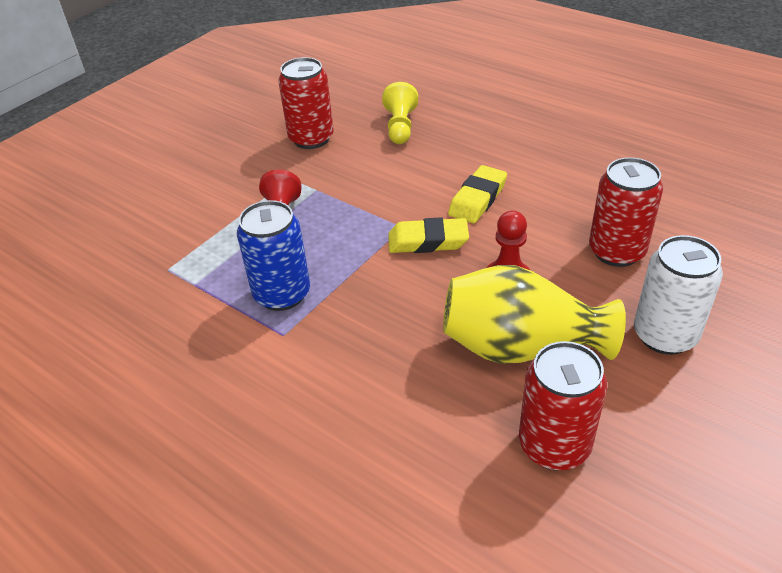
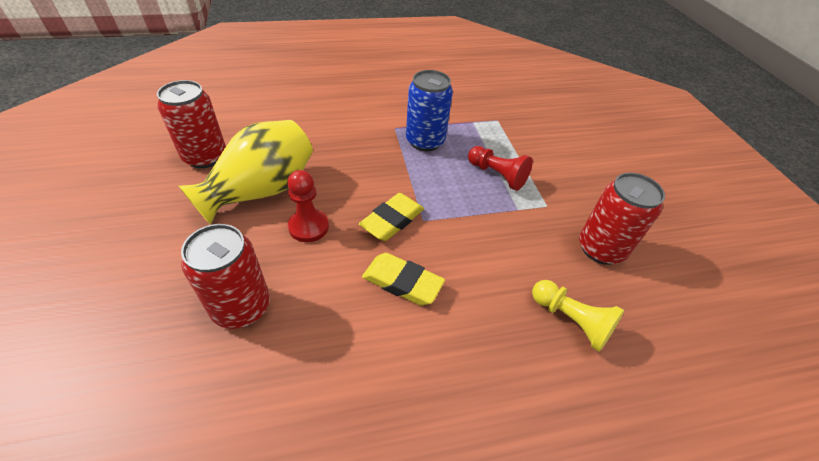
camera: 125 degrees right, 5 degrees up
yellow eraser [448,165,507,223] -> yellow eraser turned 45 degrees counterclockwise [362,253,445,306]
white can [634,235,723,355] -> none

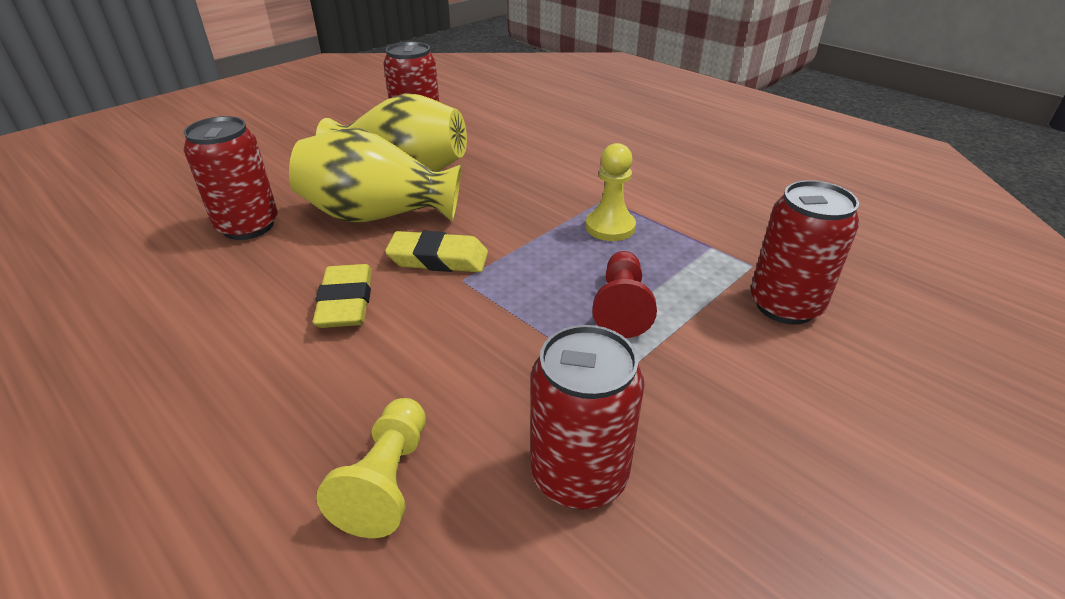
camera: 60 degrees right, 10 degrees down
red pawn [287,170,329,242] -> yellow vase [289,128,461,222]
blue can [406,70,453,152] -> yellow pawn [586,143,636,241]
none -> red can [751,180,859,324]

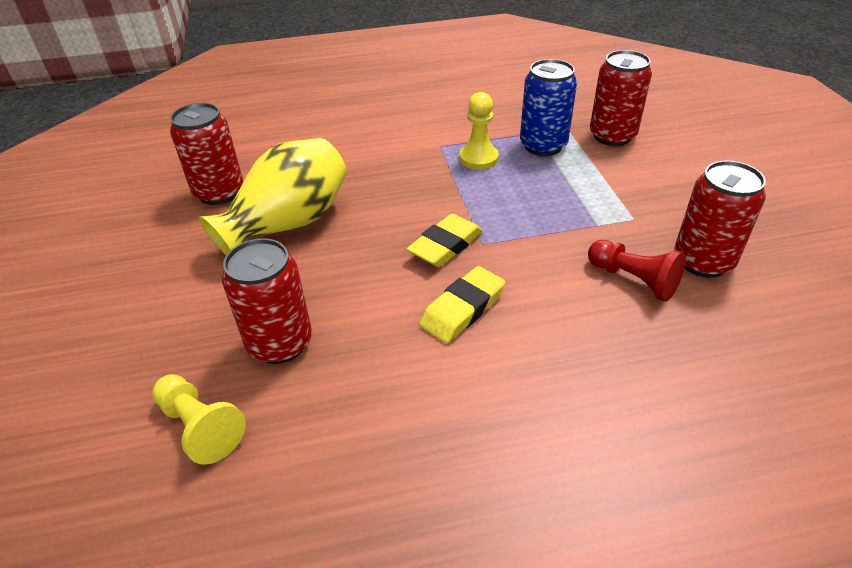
camera: 55 degrees left, 5 degrees up
yellow vase [289,128,461,222] -> none
yellow eraser [313,264,372,328] -> yellow eraser turned 75 degrees counterclockwise [419,266,505,343]
yellow pawn [316,398,426,538] -> yellow pawn moved to [152,374,246,465]
red pawn [593,251,657,338] -> red pawn moved to [588,240,686,302]
none -> blue can [520,59,577,156]

